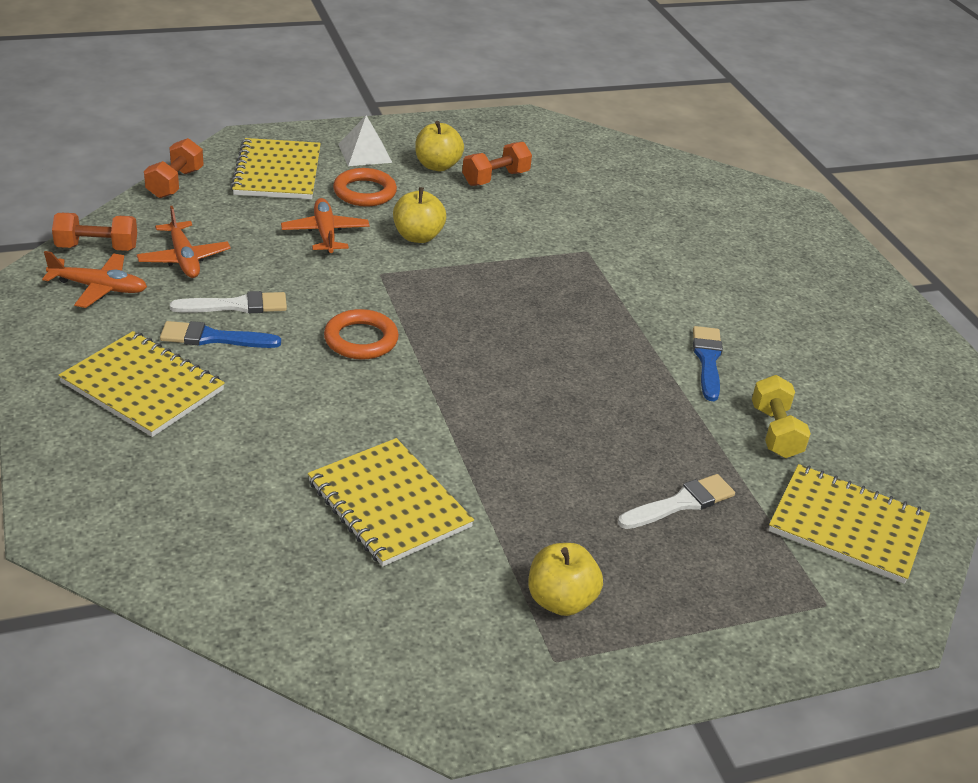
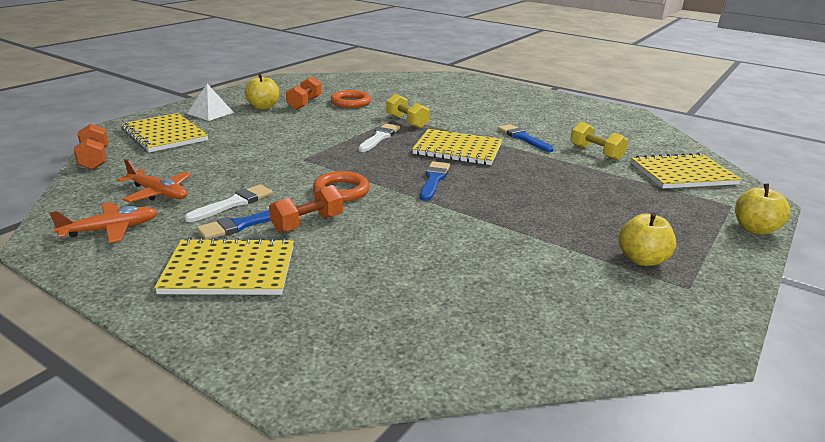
camera: 35 degrees left, 10 degrees down
orange dumbbell [52,213,137,251] -> orange dumbbell moved to [269,185,343,233]
orange plane [281,198,370,253] -> none
yellow notebook [308,438,474,567] -> yellow notebook moved to [412,129,502,165]
orange ring [333,168,397,207] -> orange ring moved to [331,90,371,108]
yellow apple [393,187,446,243] -> yellow apple moved to [735,183,791,235]
white brush [618,474,735,529] -> white brush moved to [358,124,400,152]
none -> yellow dumbbell [386,94,429,128]
none -> blue brush [420,161,450,201]

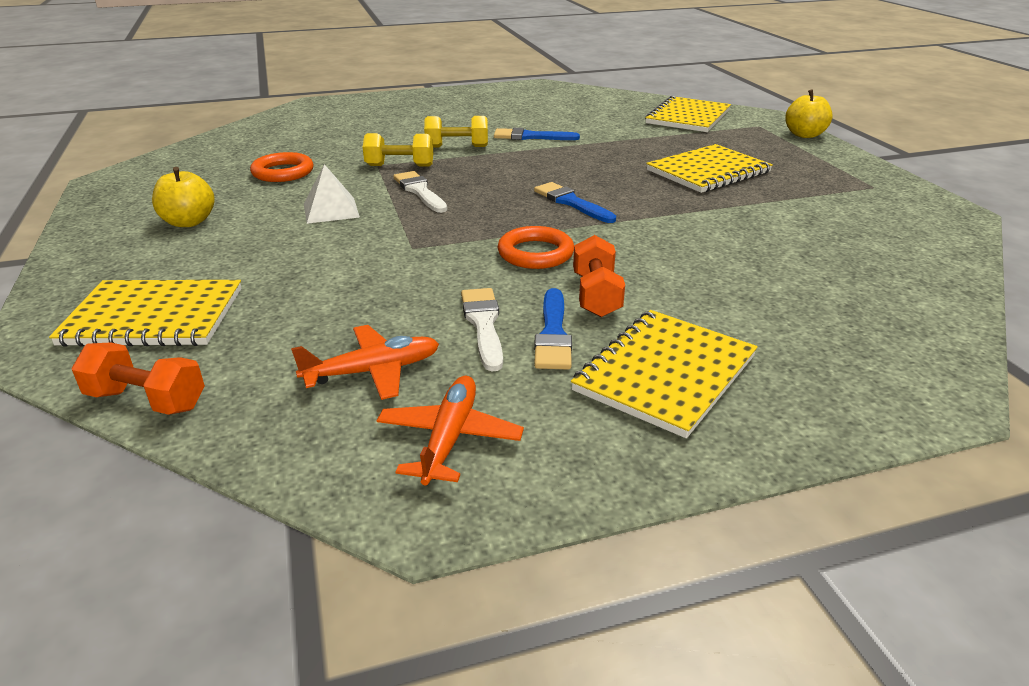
camera: 50 degrees left, 5 degrees up
white pyramid [187,84,234,121] -> white pyramid moved to [304,164,360,224]
orange dumbbell [286,77,322,110] -> none
yellow notebook [412,129,502,165] -> yellow notebook moved to [646,144,773,193]
yellow dumbbell [570,122,628,161] -> yellow dumbbell moved to [424,116,488,147]
yellow apple [619,212,676,266] -> none

